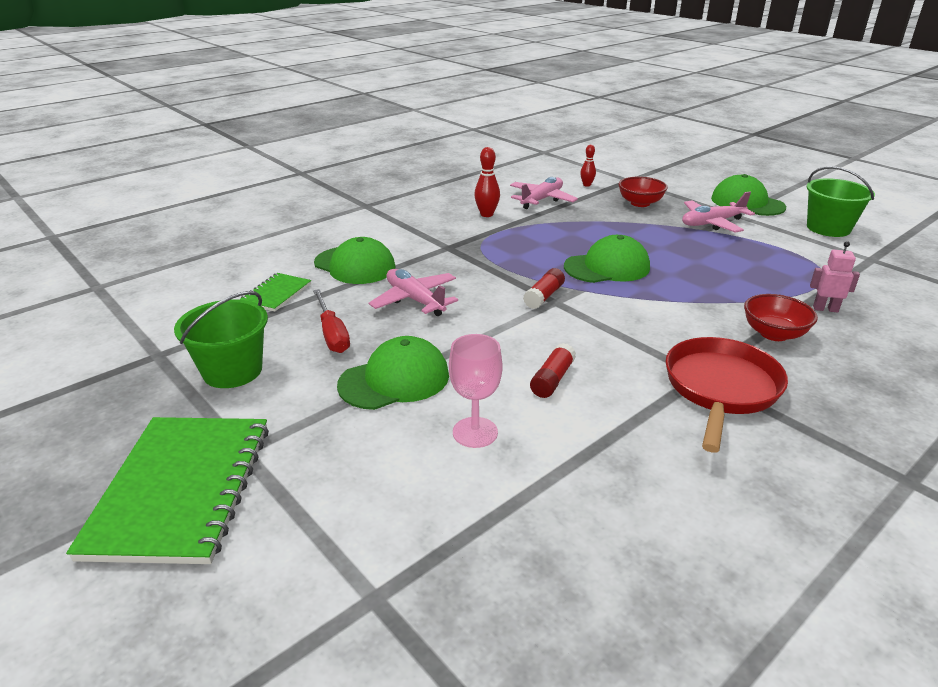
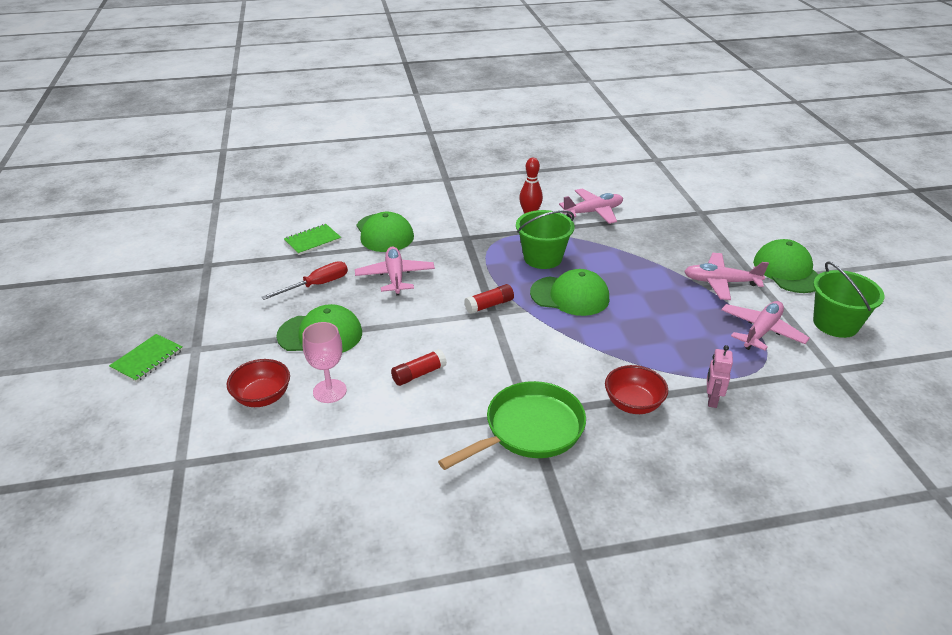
camera: 30 degrees right, 5 degrees up
green notebook [66,417,269,564] -> green notebook [109,334,183,382], size x0.49
green bucket [174,291,268,388] -> green bucket moved to [516,210,575,269]
red screwdriver [313,289,350,353] -> red screwdriver turned 135 degrees counterclockwise [262,261,348,300]
red bowling pin [580,144,596,187] -> none
red bowl [618,177,668,207] -> red bowl moved to [227,359,290,407]
red pan [666,337,788,453] -> green pan [438,381,586,470]
pink robot [810,241,860,313] -> pink robot turned 120 degrees counterclockwise [707,345,733,408]
none -> pink plane [721,301,810,351]

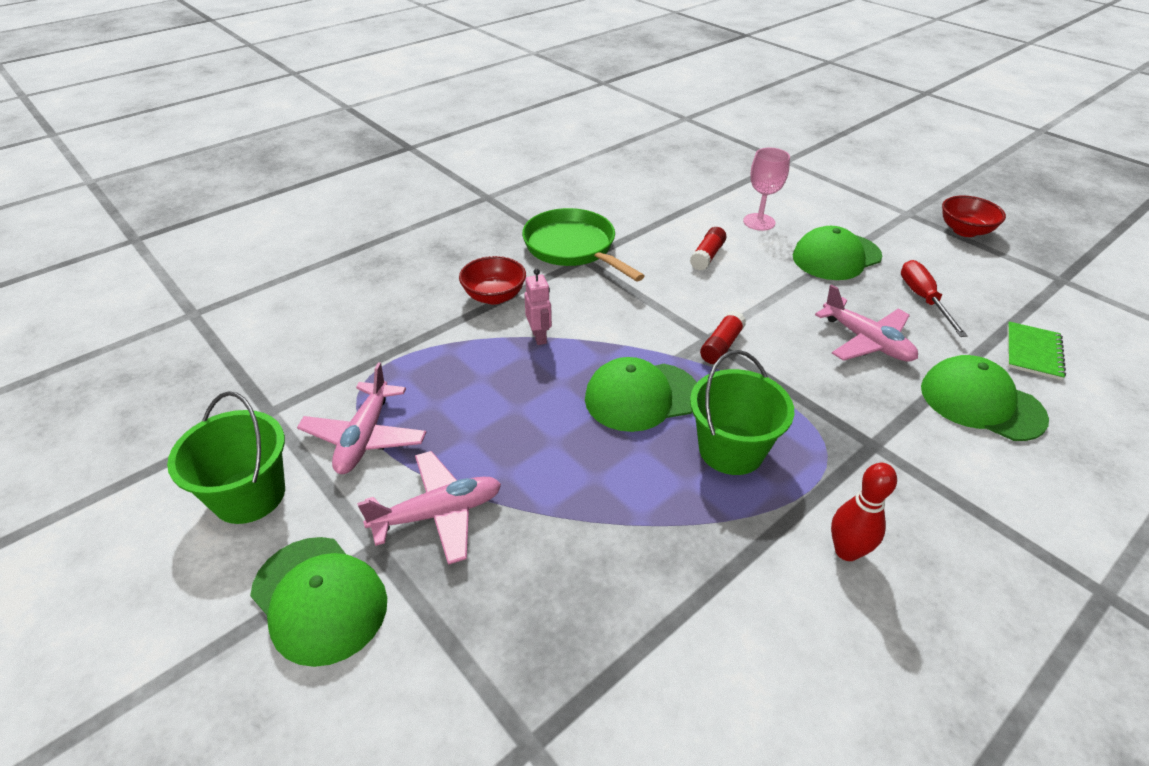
camera: 150 degrees right, 5 degrees up
green notebook [109,334,183,382] -> none
red bowl [227,359,290,407] -> red bowl moved to [942,196,1006,237]
red screwdriver [262,261,348,300] -> red screwdriver turned 150 degrees clockwise [901,260,968,337]
green pan [438,381,586,470] -> green pan turned 120 degrees clockwise [522,208,645,281]
pink plane [559,189,623,224] -> none
pink robot [707,345,733,408] -> pink robot moved to [524,269,552,345]

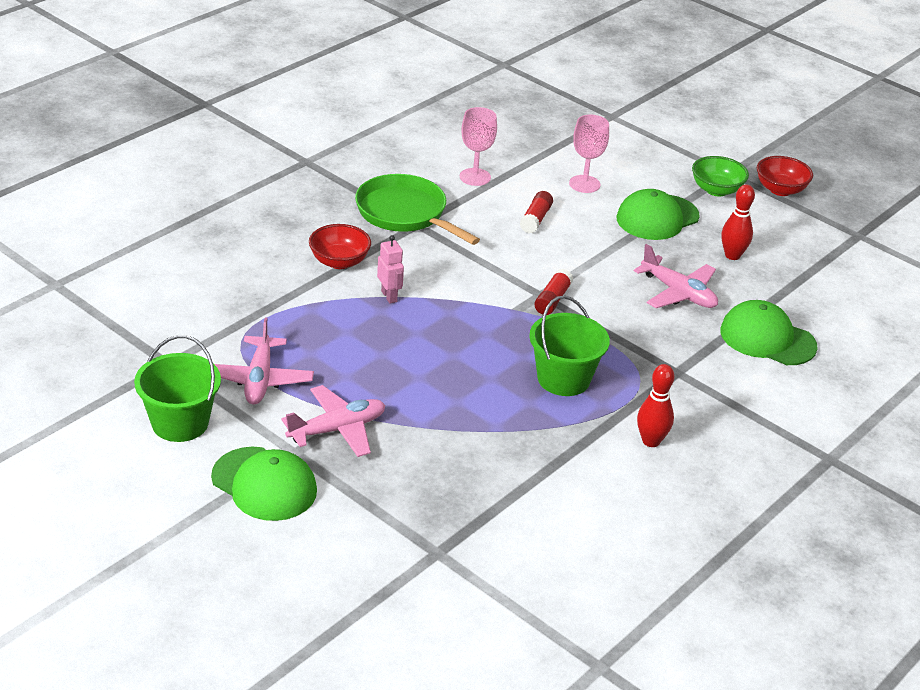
camera: 10 degrees left, 5 degrees down
green cap [585,357,697,432] -> none
red screwdriver [901,260,968,337] -> red bowling pin [721,184,755,260]
green notebook [1007,322,1066,380] -> none
none -> pink goblet [460,107,497,186]
none -> green bowl [692,156,749,197]

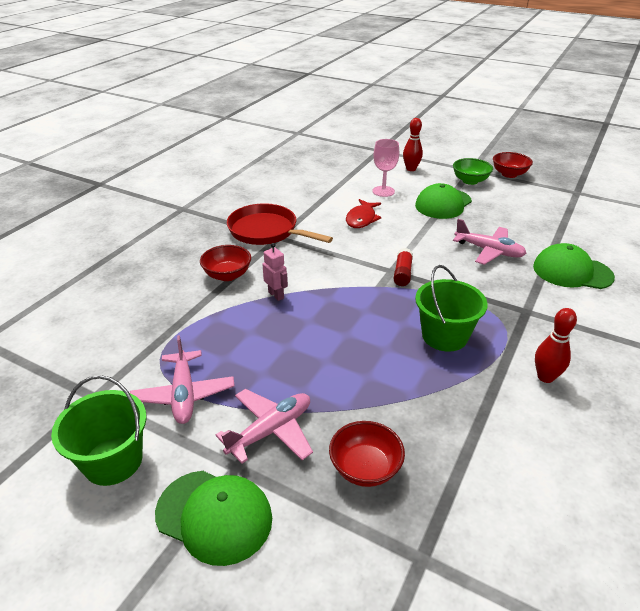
camera: 10 degrees left, 0 degrees up
green pan [355,174,480,245] -> red pan [227,203,333,245]
pink goblet [460,107,497,186] -> none
red glue stick [520,191,553,233] -> red fish [346,199,381,228]
red bowling pin [721,184,755,260] -> red bowling pin moved to [403,118,423,171]
none -> red bowl [329,421,405,487]

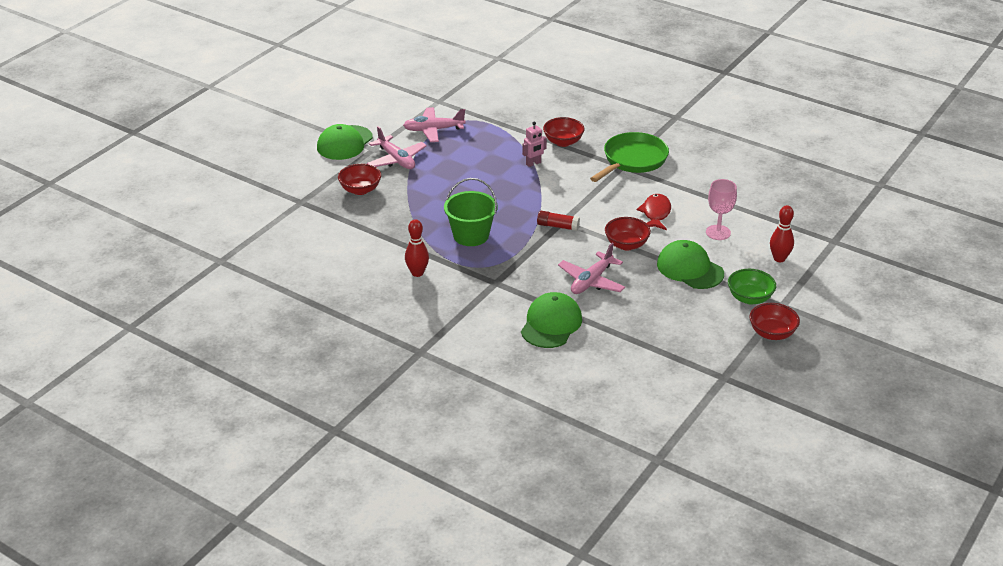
camera: 95 degrees right, 0 degrees up
green bucket [51,375,146,486] -> none
red pan [227,203,333,245] -> green pan [590,132,669,182]
red fish [346,199,381,228] -> red fish turned 75 degrees clockwise [637,194,671,230]
none -> red bowl [605,217,651,250]

